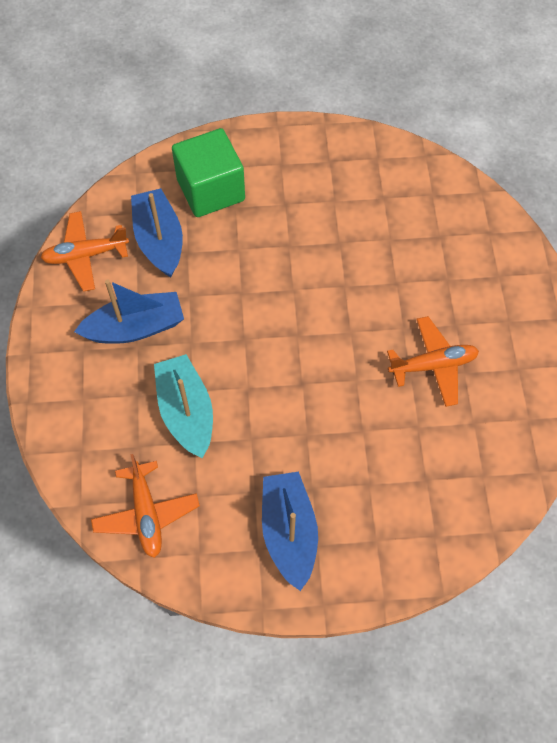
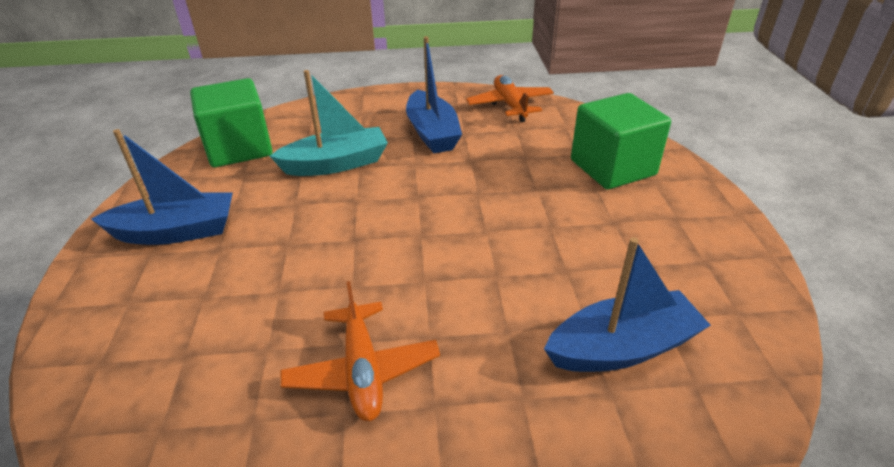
camera: 90 degrees right, 25 degrees down
orange plane [91,454,200,558] -> green cube [190,78,273,167]
blue boat [131,188,183,278] -> blue boat moved to [544,237,711,372]

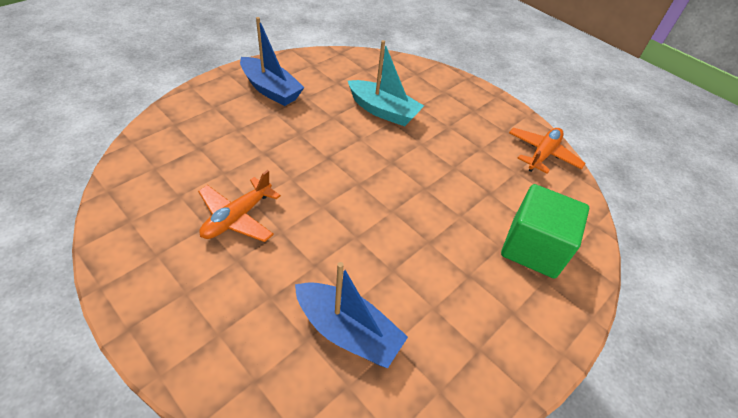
camera: 45 degrees right, 10 degrees up
green cube [190,78,273,167] -> none
blue boat [406,36,462,153] -> none

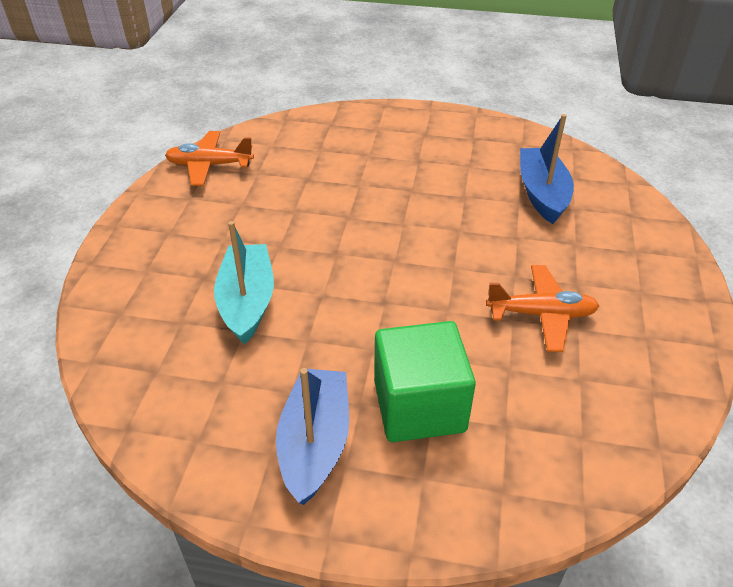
camera: 120 degrees left, 5 degrees down
green cube [501,184,589,279] -> green cube moved to [374,321,476,442]

